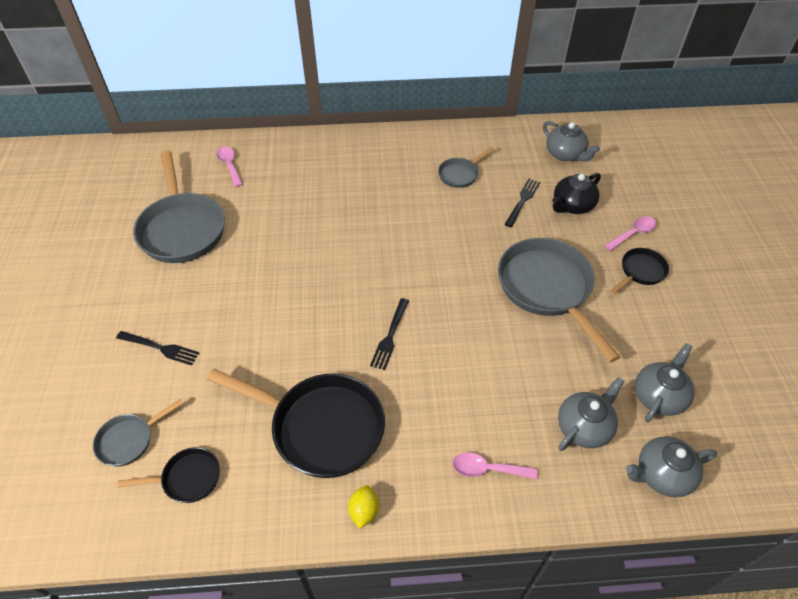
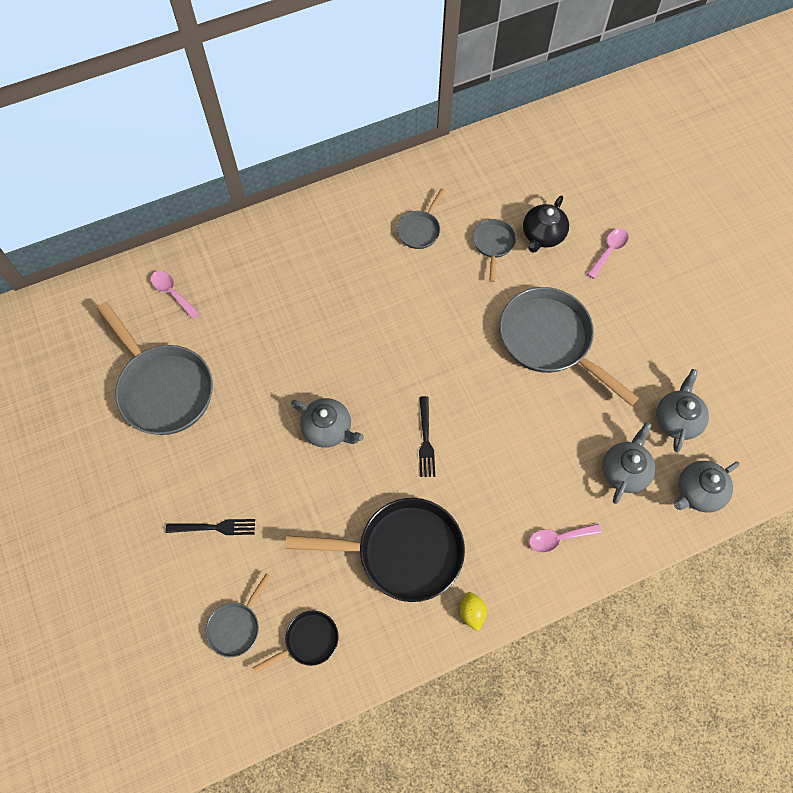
camera: 20 degrees left, 15 degrees up
black fork [504,179,540,227] -> grey pan [473,219,516,282]
grey teapot [543,121,600,161] -> grey teapot moved to [291,398,364,448]
black pan [610,248,669,294] -> none

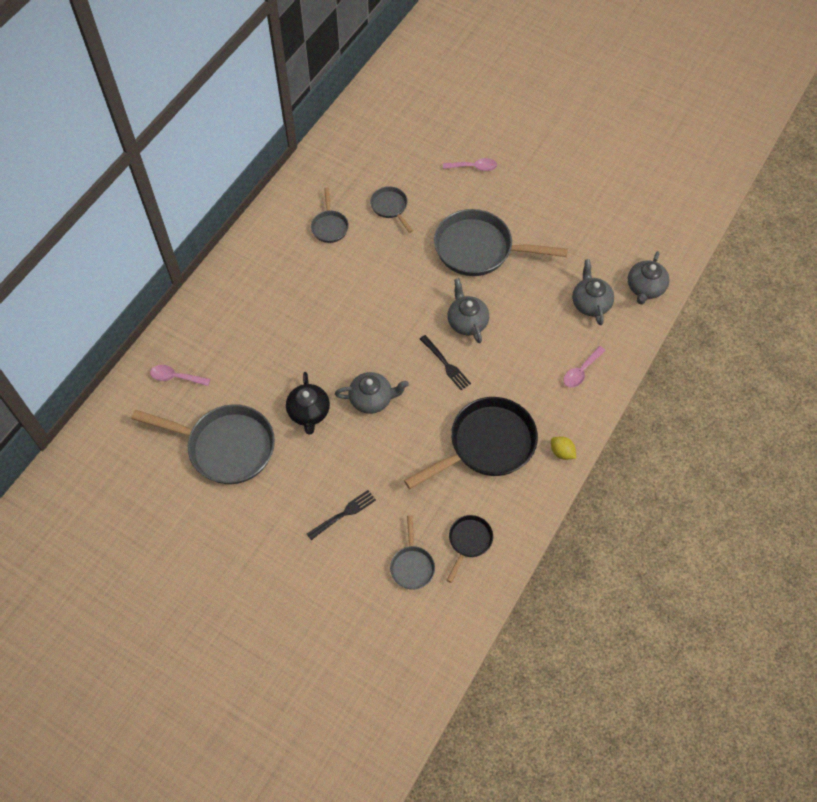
camera: 35 degrees left, 5 degrees down
black teapot [523,195,569,253] -> black teapot moved to [286,372,330,435]
pink spoon [587,228,629,279] -> pink spoon turned 90 degrees clockwise [443,158,497,171]
grey teapot [656,369,709,452] -> grey teapot moved to [448,278,489,343]

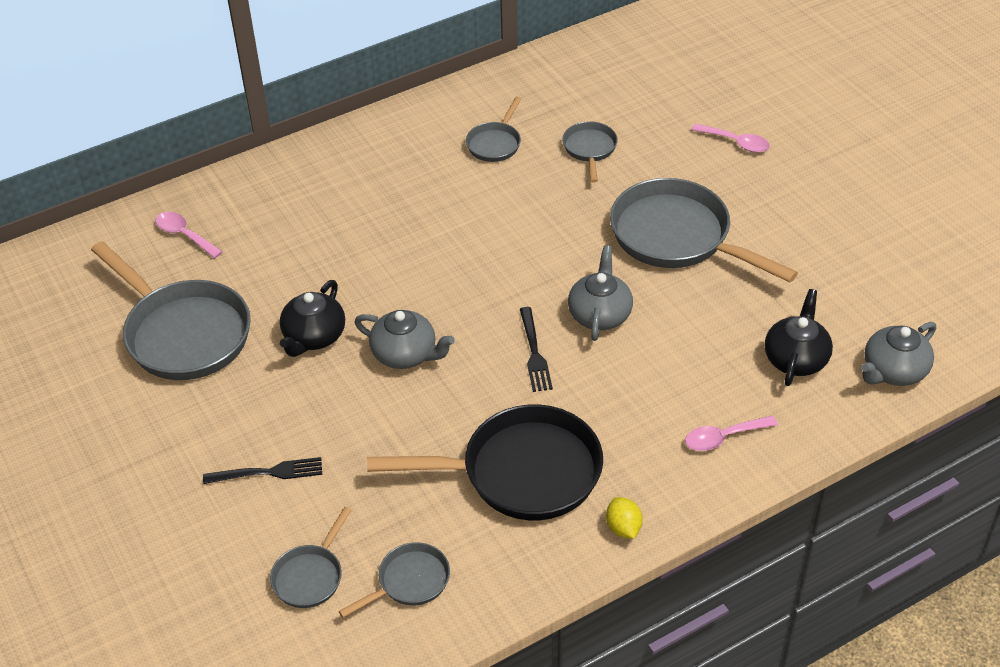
camera: 30 degrees right, 15 degrees down
black pan [447,515,493,583] -> grey pan [339,542,450,618]
grey teapot [572,259,614,325] -> black teapot [765,289,833,386]

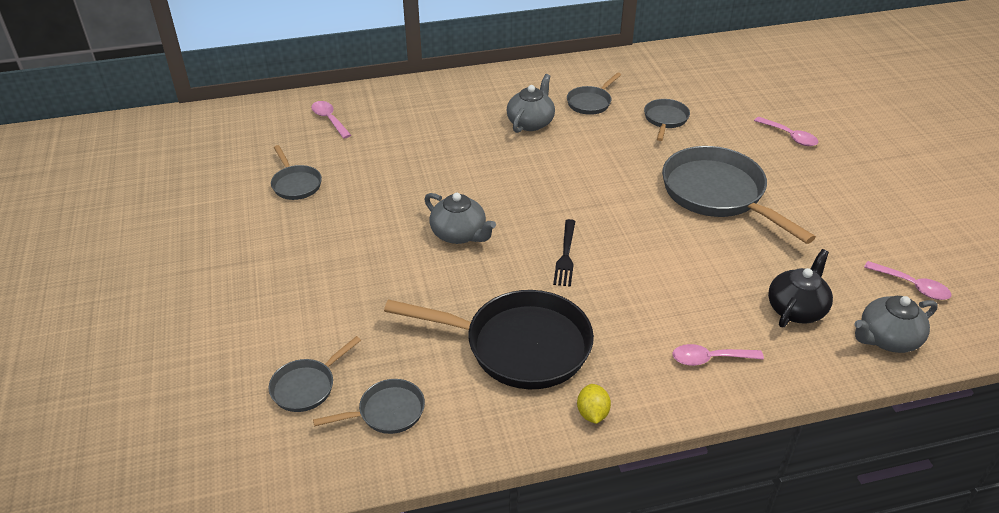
camera: 15 degrees right, 5 degrees down
grey pan [91,241,251,380] -> grey pan [271,145,322,200], size x0.49
black fork [203,457,322,484] -> none
black teapot [280,280,345,357] -> none
grey teapot [568,246,633,341] -> grey teapot moved to [507,74,555,133]
none -> pink spoon [864,261,951,300]

